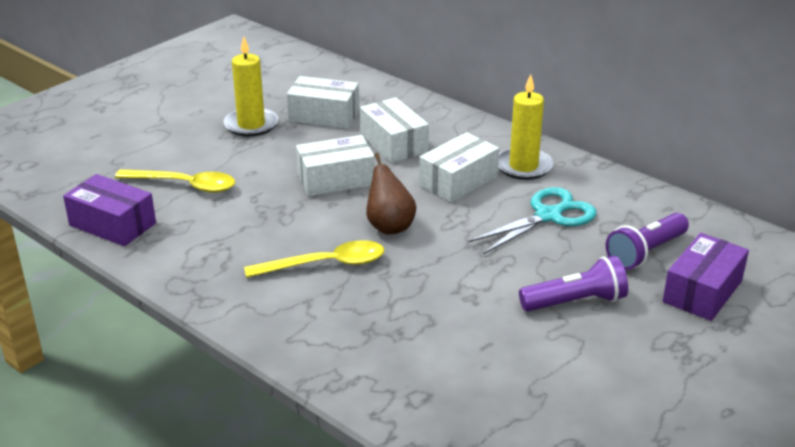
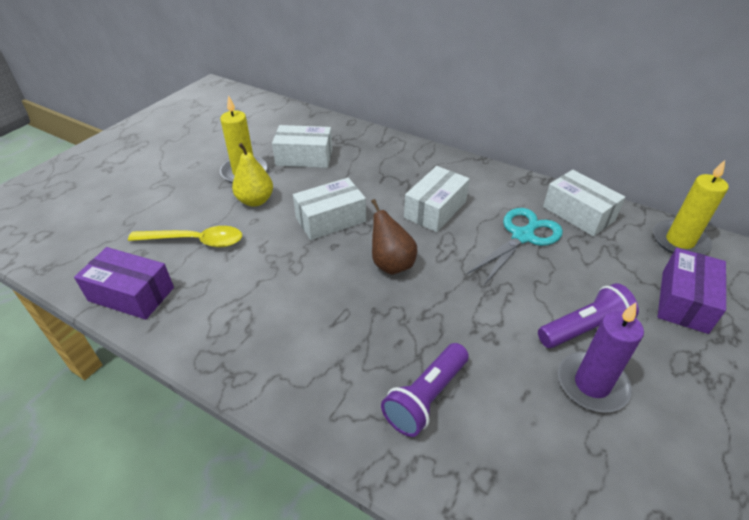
camera: 10 degrees left, 10 degrees up
yellow spoon [244,240,384,278] -> none
white box [360,97,429,163] -> white box moved to [543,170,625,237]
yellow candle [498,74,553,180] -> yellow candle moved to [653,160,729,254]
purple flashlight [606,213,689,270] -> purple flashlight moved to [381,343,469,437]
none -> yellow pear [232,143,273,207]
none -> purple candle [558,302,644,412]

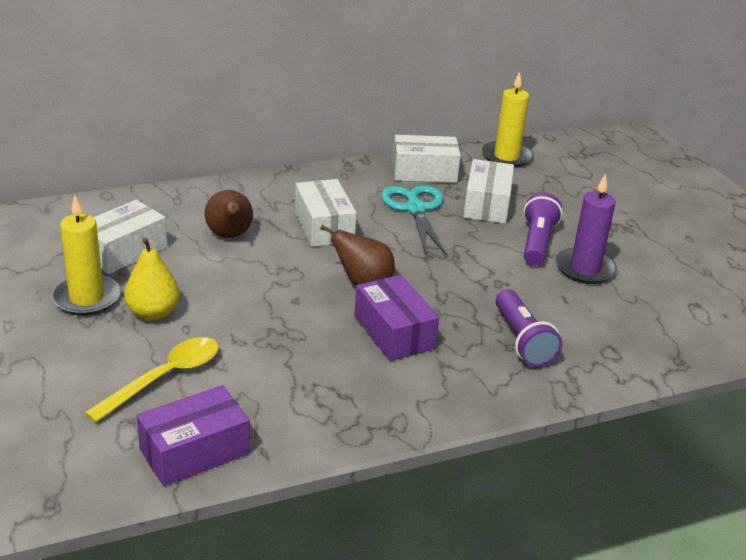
camera: 55 degrees left, 10 degrees down
white box [293,178,366,240] -> white box moved to [463,159,514,224]
purple box [658,248,726,334] -> purple box moved to [354,275,439,361]
none -> brown pear [205,190,253,238]

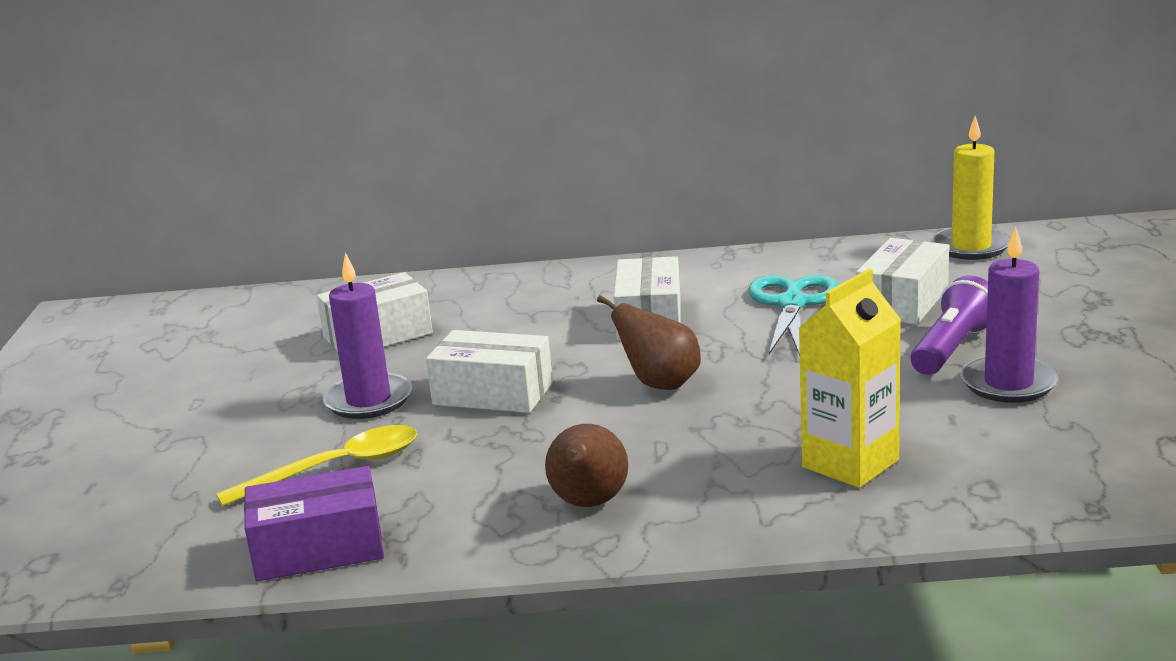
camera: 25 degrees right, 10 degrees down
yellow candle [51,196,121,316] -> none
yellow pear [124,237,180,321] -> purple candle [323,253,412,419]
brown pear [205,190,253,238] -> brown pear moved to [545,424,628,507]
purple box [354,275,439,361] -> none
white box [393,135,461,183] -> white box moved to [426,330,553,413]
purple flashlight [496,289,562,367] -> yellow carton [799,269,901,488]

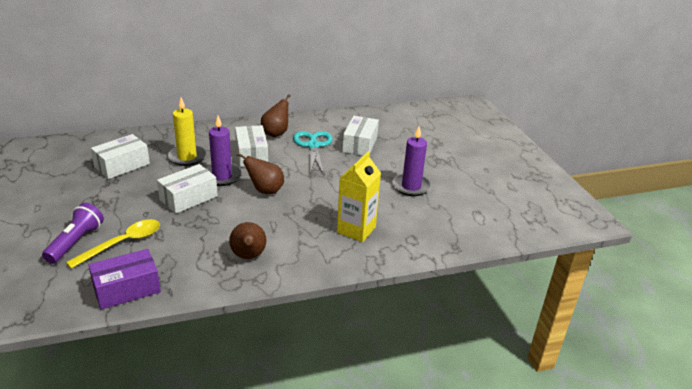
camera: 20 degrees left, 10 degrees up
purple candle [323,253,412,419] -> purple candle moved to [205,116,242,186]
white box [426,330,553,413] -> white box turned 45 degrees counterclockwise [157,164,218,214]
purple flashlight [911,275,988,375] -> purple flashlight moved to [42,203,104,264]
yellow candle [932,116,1010,260] -> yellow candle moved to [168,97,206,166]
none -> brown pear [261,94,291,137]

